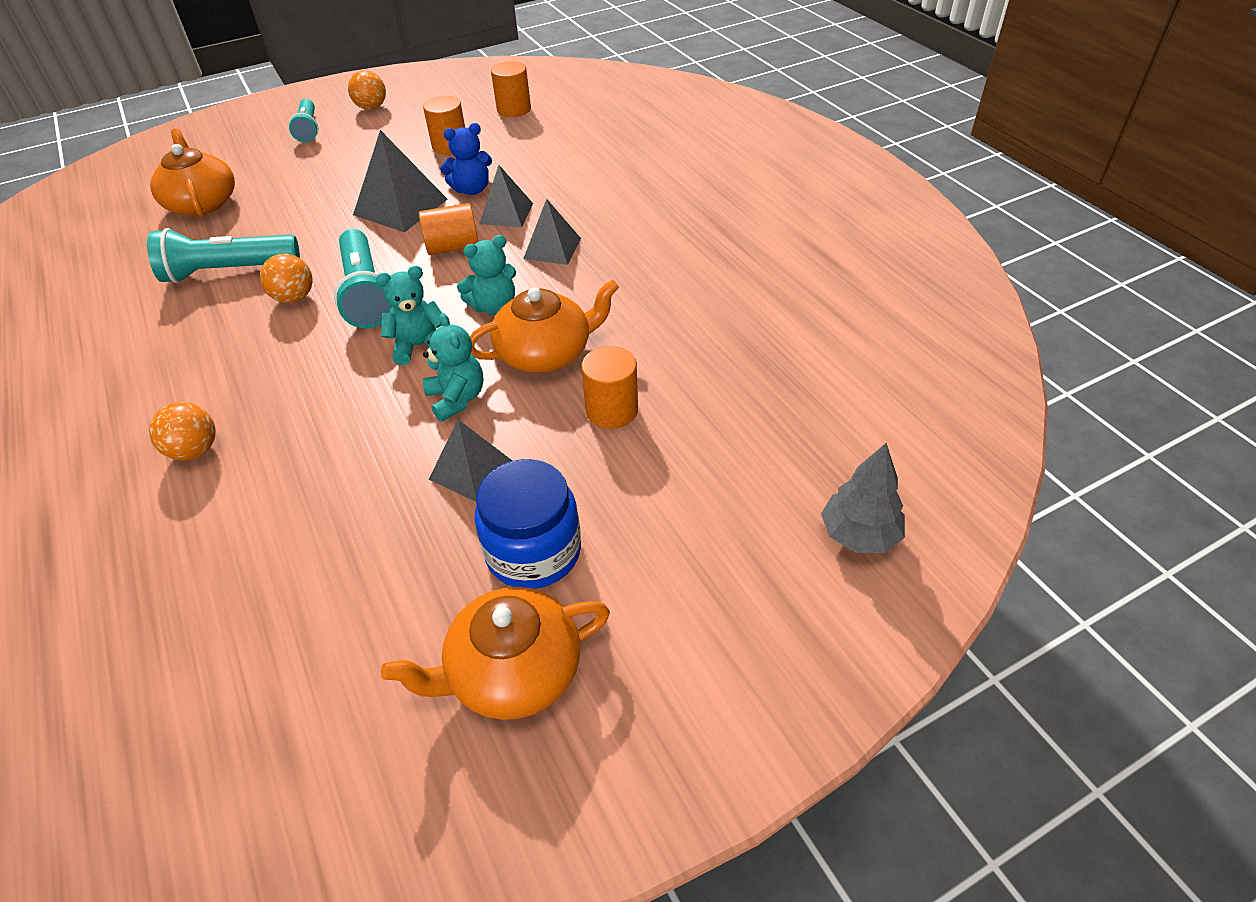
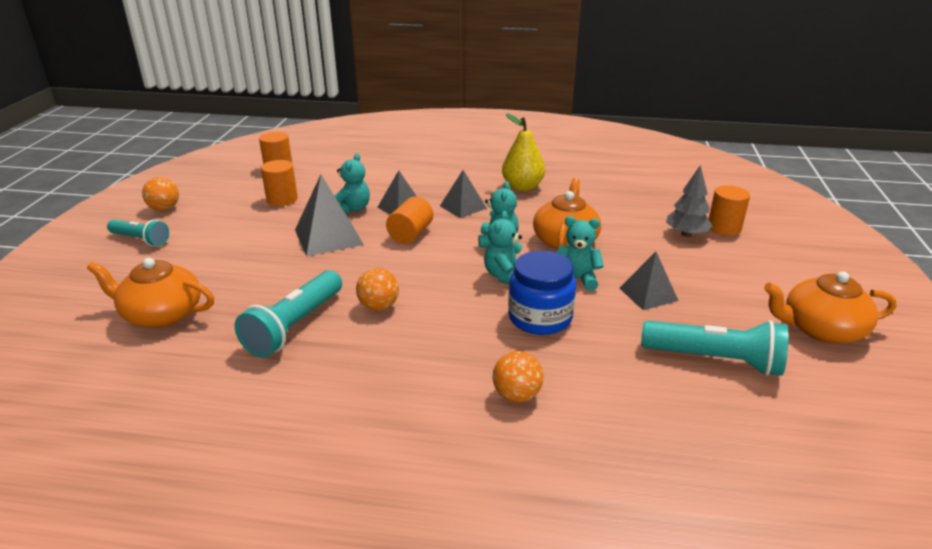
camera: 55 degrees left, 15 degrees down
turquoise flashlight [334,229,392,328] -> turquoise flashlight moved to [641,320,788,376]
orange teapot [381,587,610,720] -> orange teapot turned 75 degrees clockwise [764,271,896,343]
blue teddy bear [440,123,492,195] -> turquoise teddy bear [335,153,370,214]
blue jar [474,459,581,589] -> blue jar moved to [508,251,576,335]
orange cylinder [581,346,638,429] -> orange cylinder moved to [709,185,750,235]
grey tree [821,443,905,553] -> grey tree moved to [666,165,713,237]
none -> yellow pear [502,113,545,191]

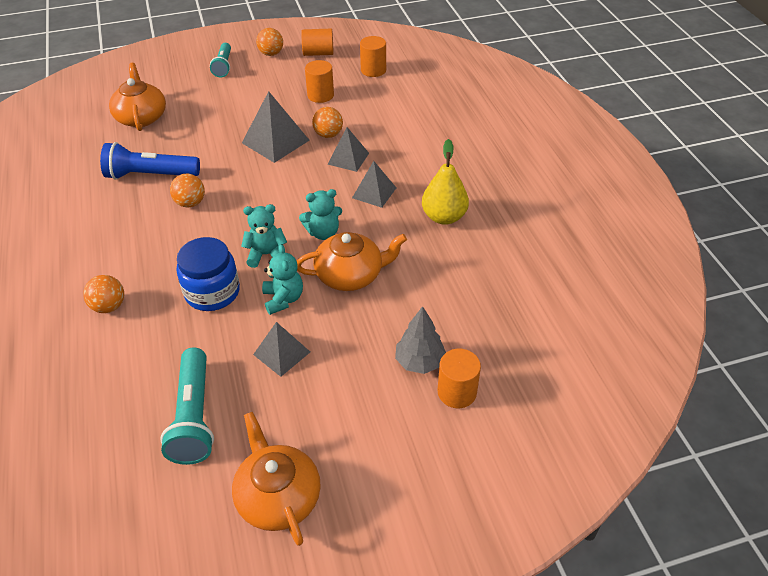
camera: 65 degrees right, 15 degrees up
turquoise flashlight [235,270,342,357] -> blue flashlight [100,142,200,180]
turquoise teddy bear [335,153,370,214] -> orange ball [312,107,343,138]
orange cylinder [386,197,433,244] -> orange cylinder moved to [301,29,334,56]

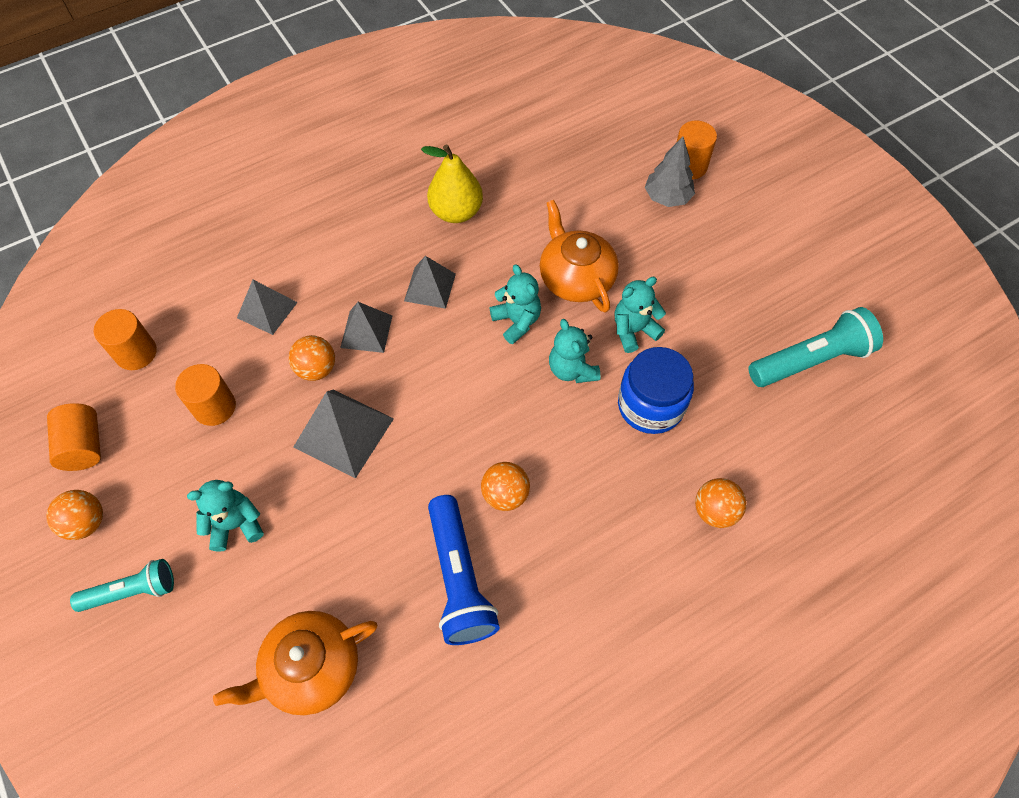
camera: 105 degrees left, 15 degrees up
orange teapot [232,412,321,546] -> none
grey pyramid [253,322,310,377] -> grey pyramid moved to [237,280,298,335]
none -> turquoise teddy bear [187,480,264,551]

